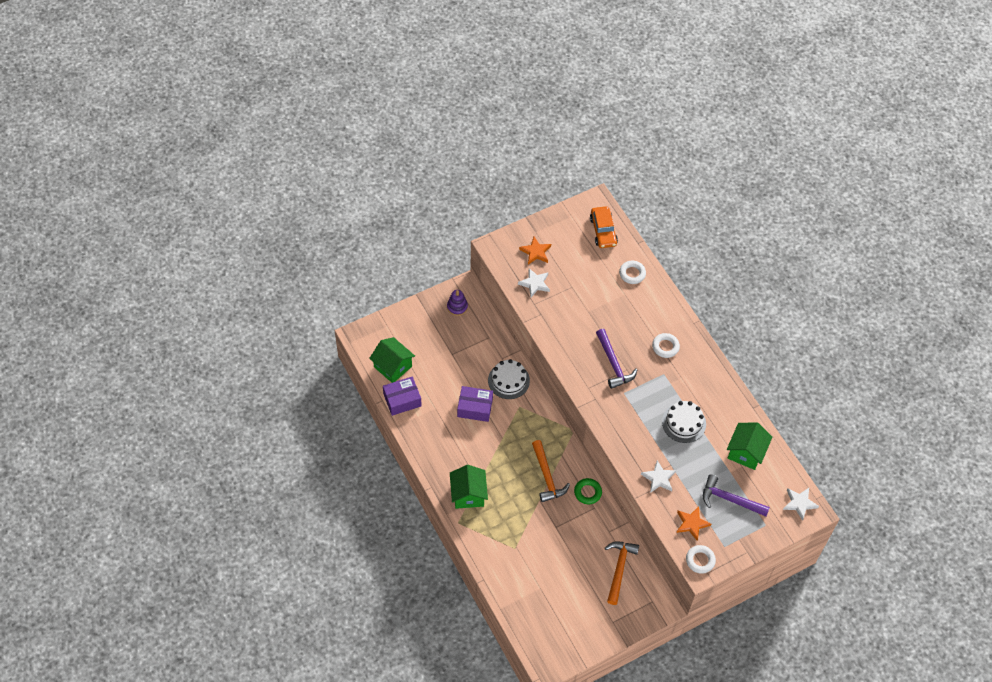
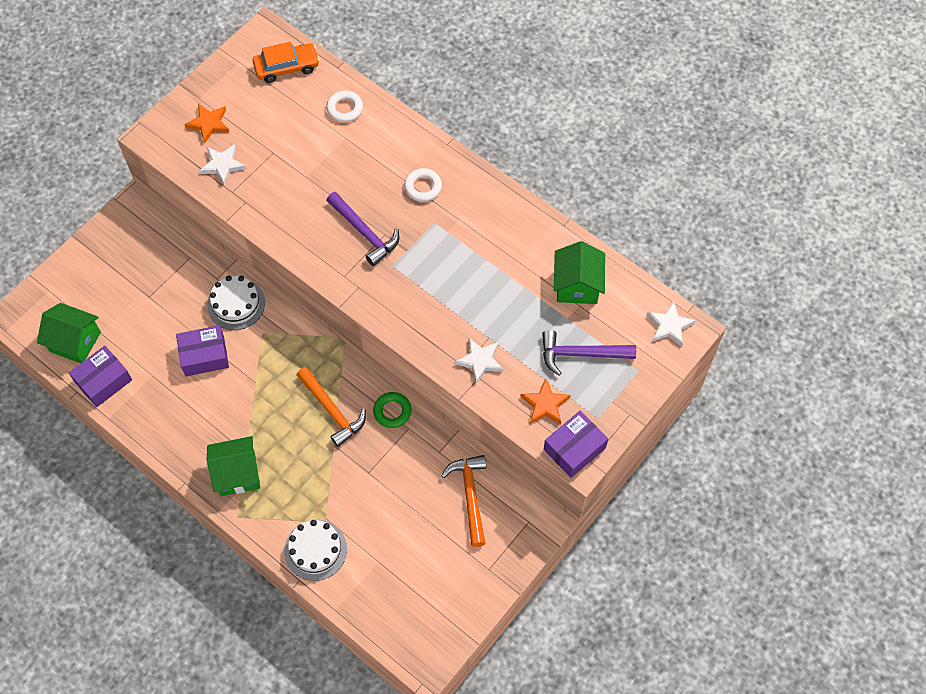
camera: 20 degrees left, 5 degrees up
purple stacking toy [447,290,468,316] -> none
green house [450,465,488,509] -> green house turned 75 degrees counterclockwise [207,436,260,496]
orange car [590,206,618,248] -> orange car turned 75 degrees counterclockwise [253,42,320,83]
white cake [662,401,706,443] -> white cake moved to [284,520,347,581]
white ring [686,545,716,574] -> purple box [544,411,608,478]

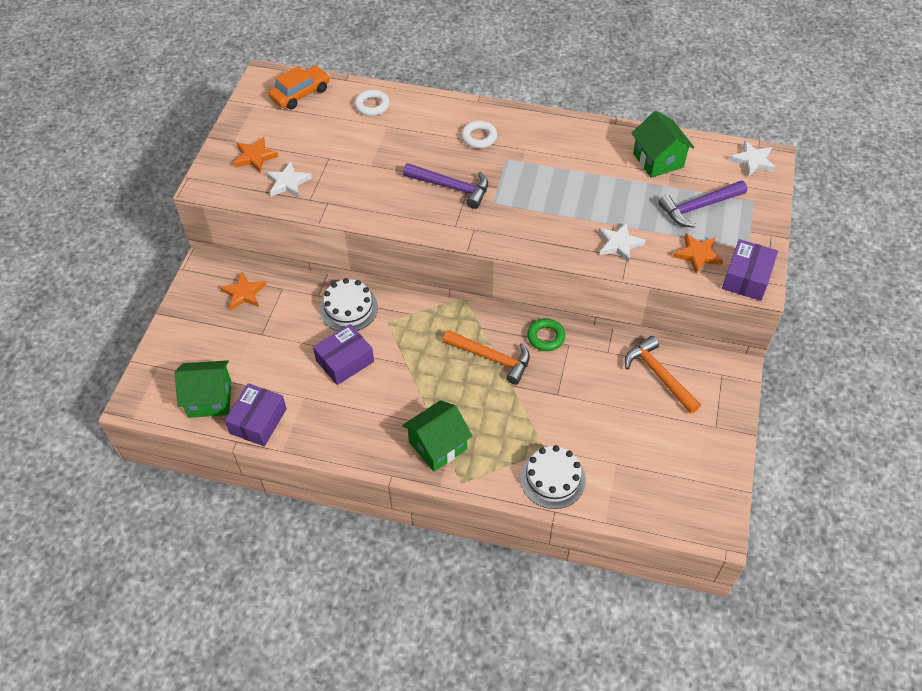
camera: 25 degrees left, 10 degrees down
none -> orange star [220,272,266,310]

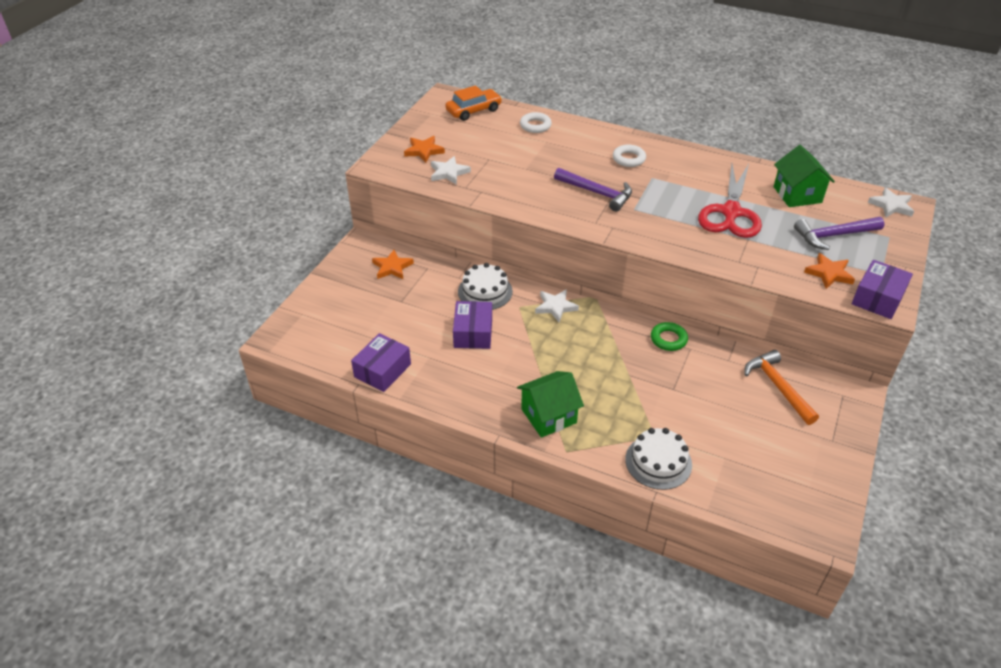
camera: 10 degrees right, 10 degrees down
green house [174,360,232,418] -> none
purple box [313,324,374,385] -> purple box turned 60 degrees counterclockwise [453,301,492,349]
orange hammer [443,330,530,385] -> none
white star [598,222,646,263] -> white star moved to [535,289,579,322]
none -> red scissors [698,164,762,238]

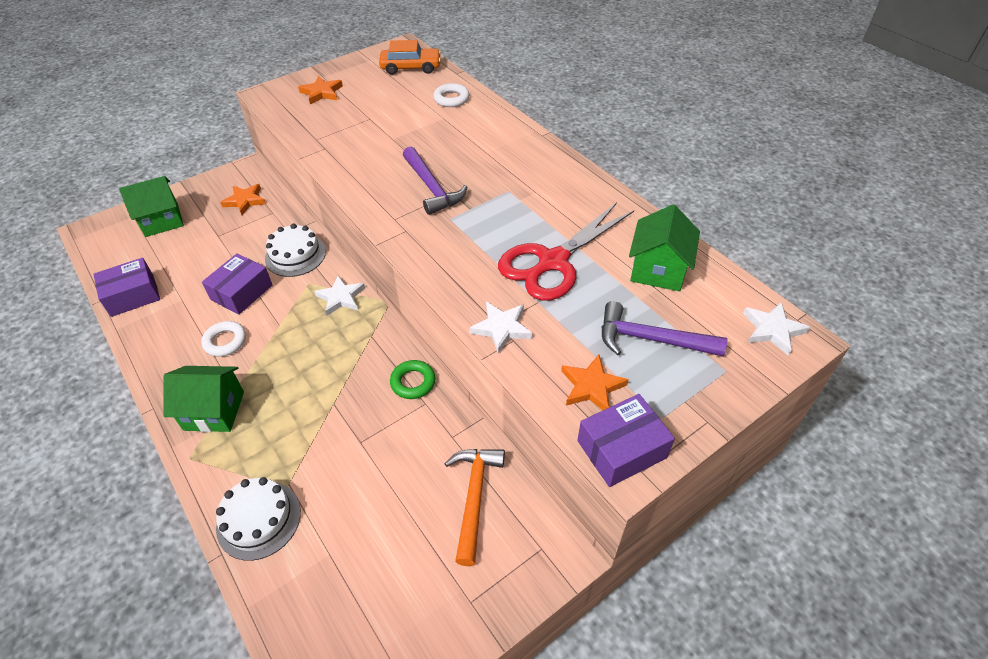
camera: 30 degrees right, 5 degrees up
white star [431,156,471,185] -> white star moved to [469,302,533,354]
white ring [613,145,646,167] -> white ring moved to [201,321,246,357]
none -> green house [119,176,184,237]

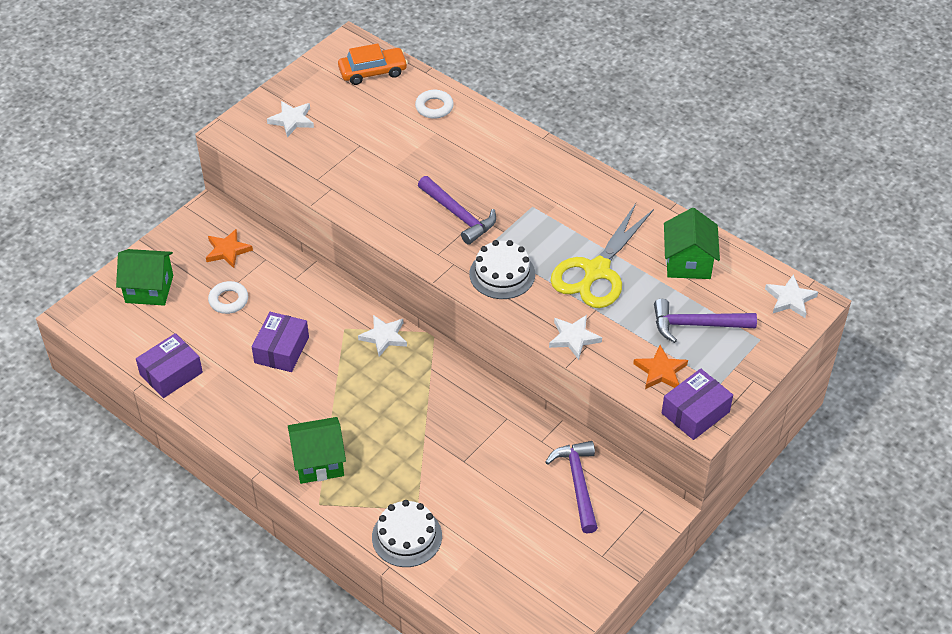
camera: 15 degrees left, 0 degrees up
green house [119,176,184,237] -> green house turned 45 degrees clockwise [116,249,173,306]
white ring [201,321,246,357] -> white ring moved to [208,281,248,314]
white cake [265,224,326,277] -> white cake moved to [470,240,535,299]
orange star [298,76,343,104] -> white star [267,101,314,137]
green ring [390,360,436,399] -> none
orange hammer [444,449,505,566] -> purple hammer [546,441,598,533]
red scissors [498,202,634,301] -> yellow scissors [550,203,654,308]

